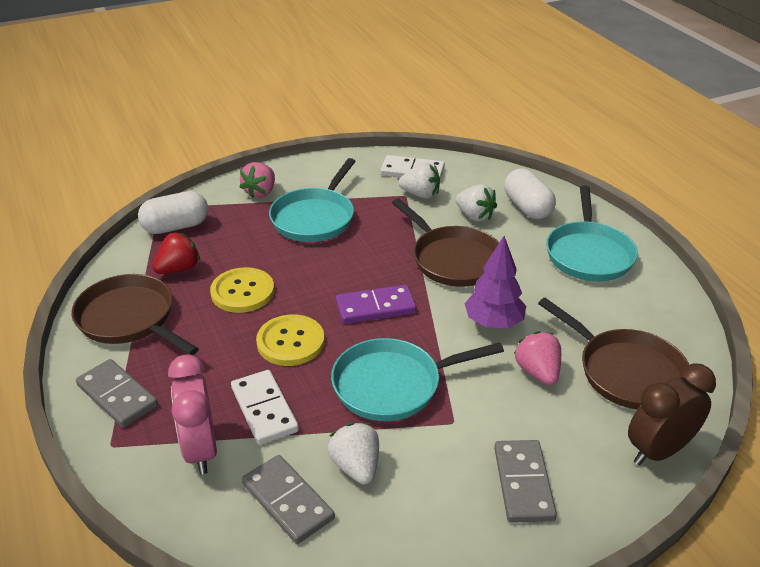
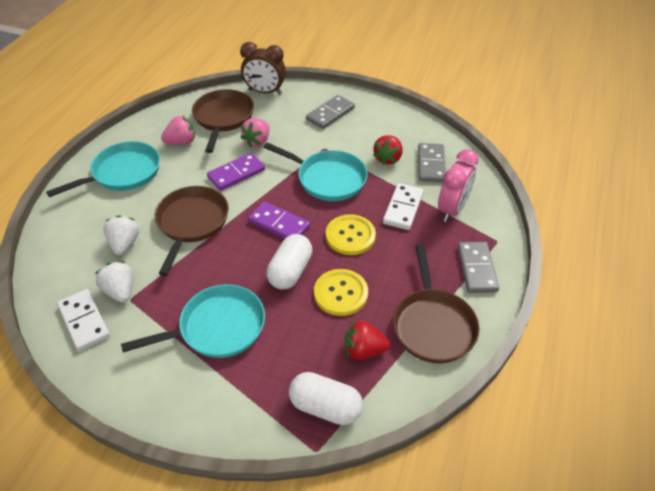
camera: 135 degrees left, 10 degrees up
pink strawberry [240,162,275,199] -> pink strawberry moved to [161,116,195,145]
white strawberry [328,423,379,484] -> red strawberry [373,135,403,165]
purple tree [464,236,526,328] -> purple domino [207,153,265,191]
white capsule [504,169,556,219] -> white capsule moved to [267,234,312,289]

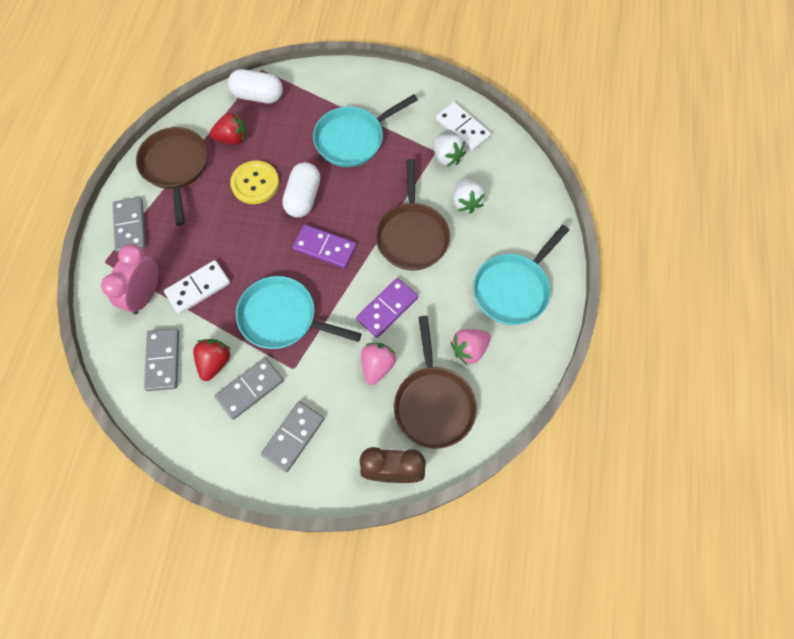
camera: 170 degrees right, 20 degrees up
yellow button [326,214,376,255] -> none
white domino [383,183,424,230] -> white domino turned 45 degrees clockwise [164,260,230,314]
none -> grey domino [215,358,284,420]

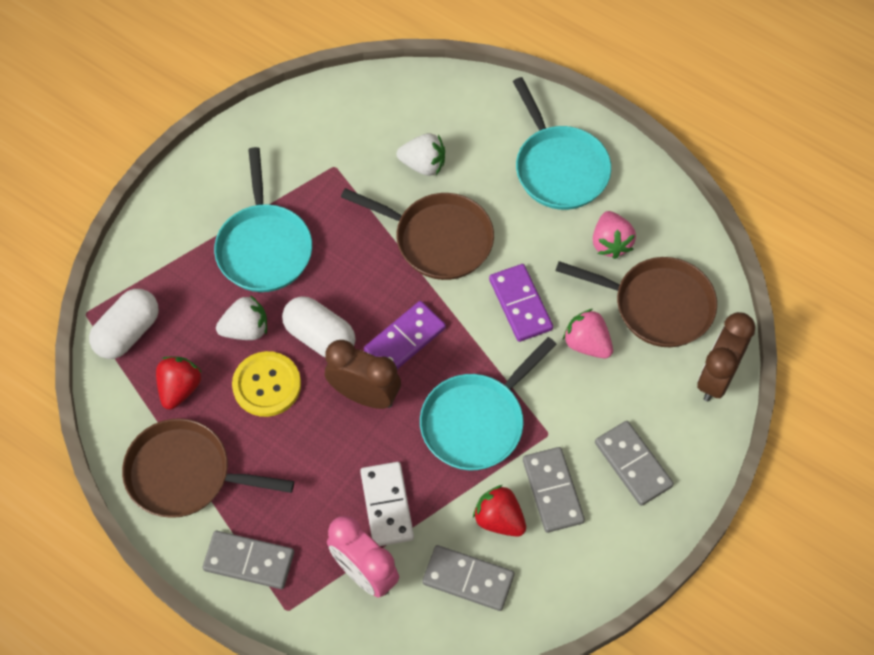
camera: 65 degrees left, 5 degrees down
white strawberry [432,135,466,167] -> white strawberry moved to [216,295,267,340]
white domino [436,102,491,151] -> none
none -> brown clock [325,340,401,409]

